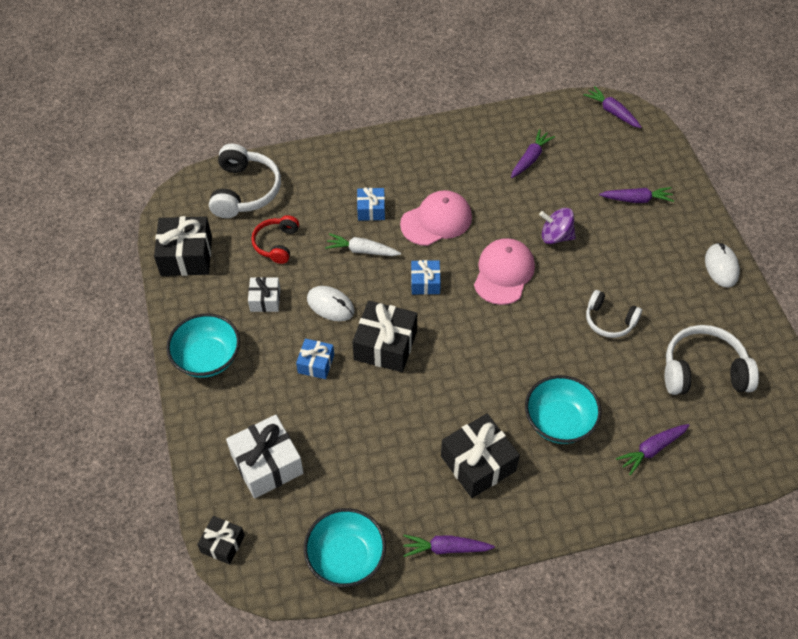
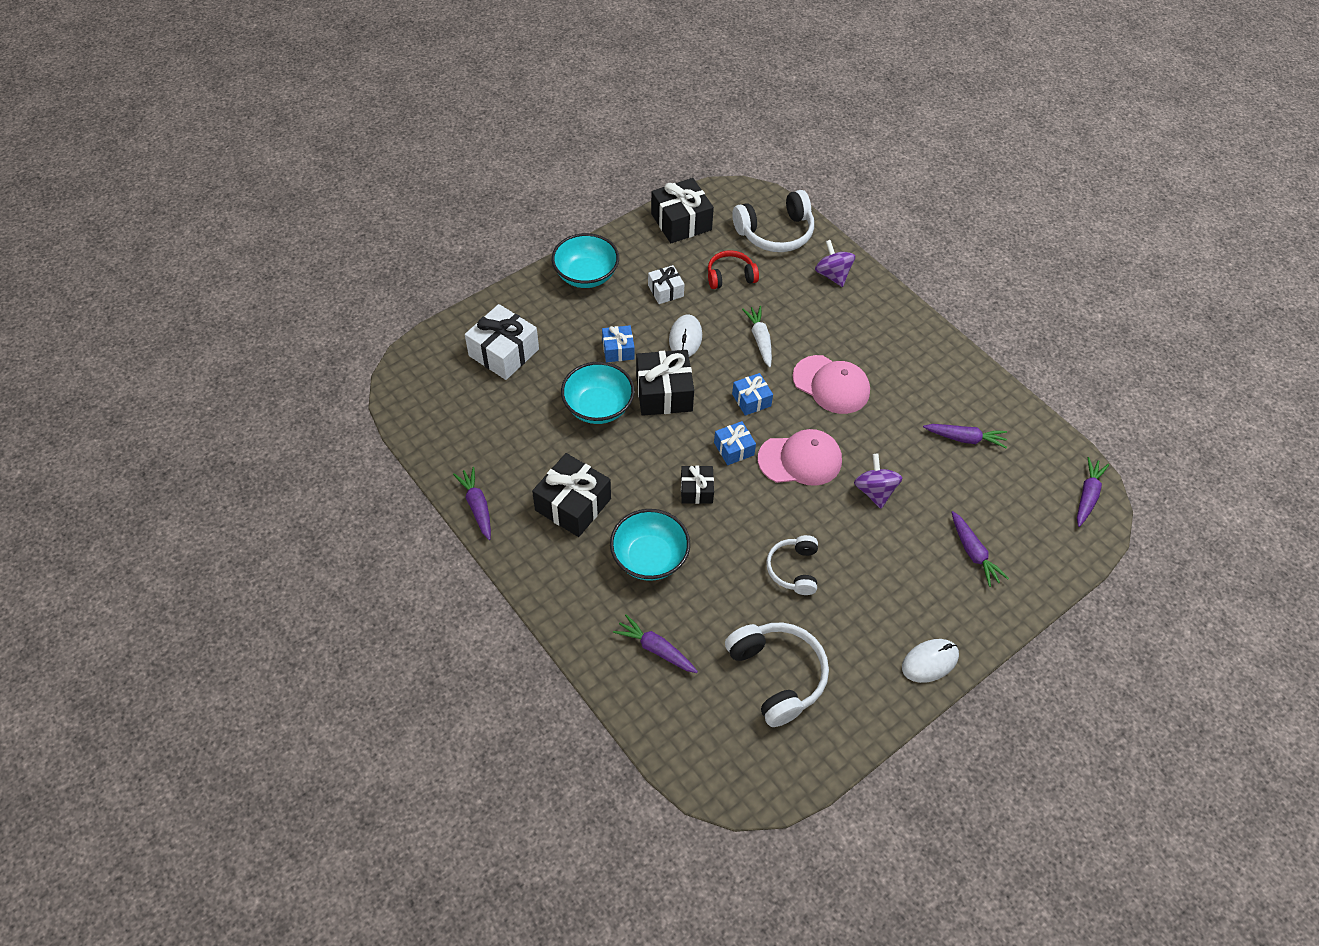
camera: 65 degrees right, 0 degrees up
black gift [197,516,245,564] -> black gift moved to [681,466,714,504]
turquoise bowl [304,508,386,587] -> turquoise bowl moved to [561,362,635,424]
blue gift [357,187,385,221] -> blue gift moved to [714,421,756,465]
none -> purple spinning top [815,240,855,287]

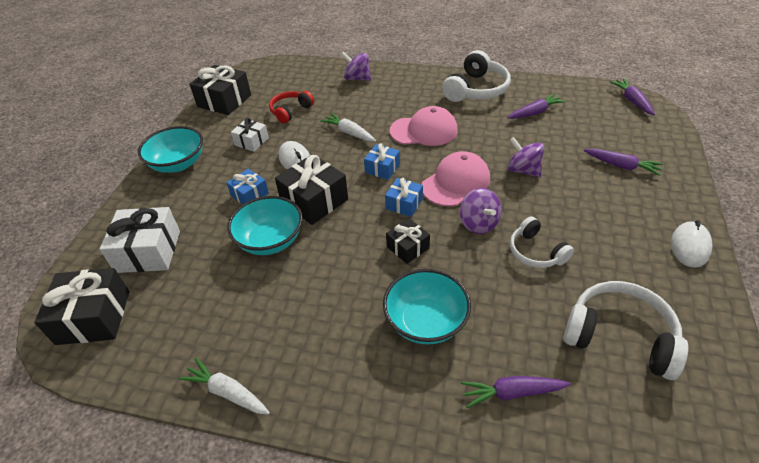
camera: 35 degrees left, 10 degrees down
purple carrot [453,467,491,540] -> white carrot [178,358,270,415]
black gift [532,453,611,537] -> black gift moved to [34,268,129,345]
white headphones [732,190,814,252] -> white headphones moved to [442,50,511,102]
none -> purple spinning top [460,188,502,234]

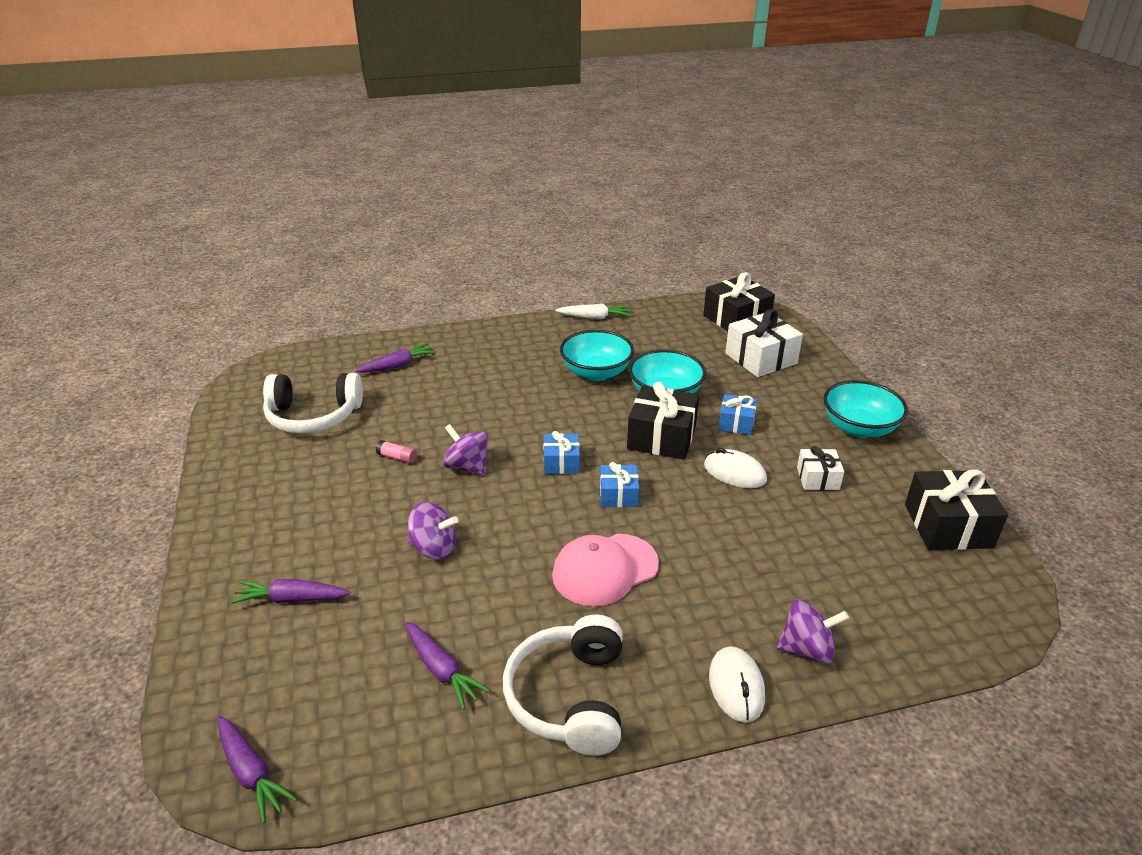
camera: 150 degrees right, 10 degrees down
red headphones [269,91,314,123] -> none
white carrot [320,113,376,142] -> none
turquoise bowl [383,269,471,345] -> turquoise bowl moved to [560,330,634,381]
black gift [386,218,430,264] -> none
pink cap [422,151,490,206] -> none
purple carrot [507,94,566,119] -> purple carrot turned 75 degrees counterclockwise [405,622,490,710]
white headphones [510,216,574,268] -> pink glue stick [376,440,417,464]
white mouse [671,220,712,268] -> white mouse moved to [709,646,765,722]

